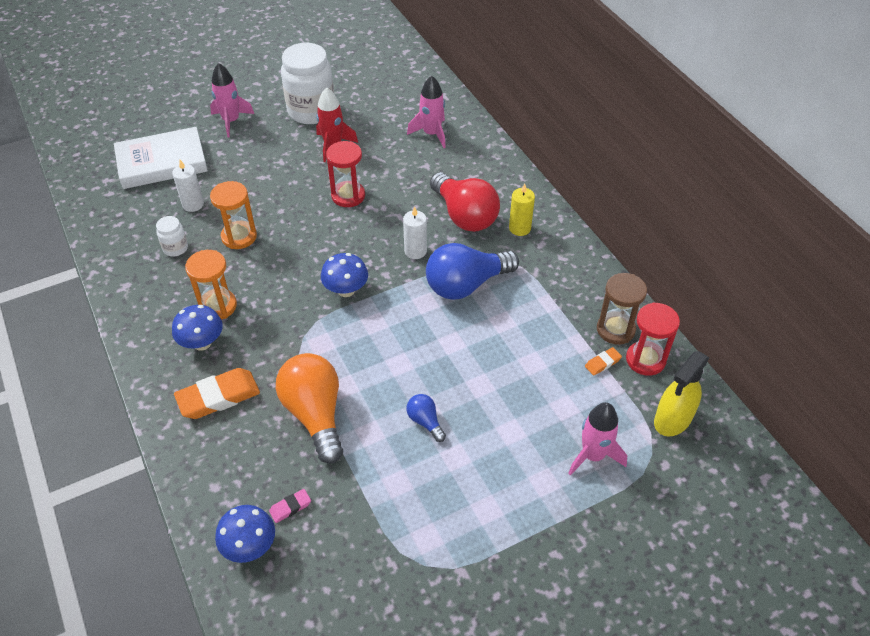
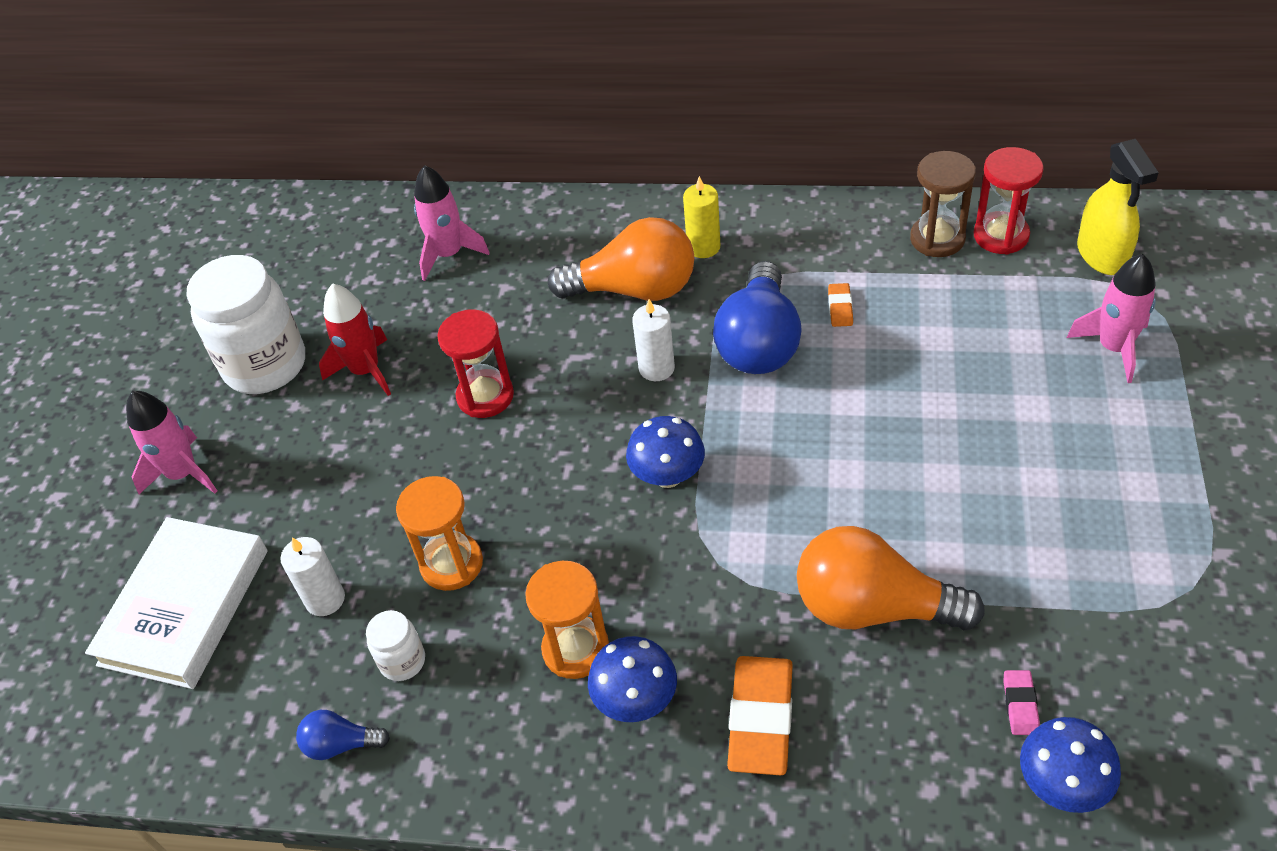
camera: 50 degrees left, 0 degrees up
blue light bulb [407,394,446,442] -> blue light bulb moved to [296,710,390,760]
red light bulb [430,172,500,232] -> orange light bulb [548,217,694,301]
orange eraser [585,347,622,376] -> orange eraser moved to [828,283,853,327]

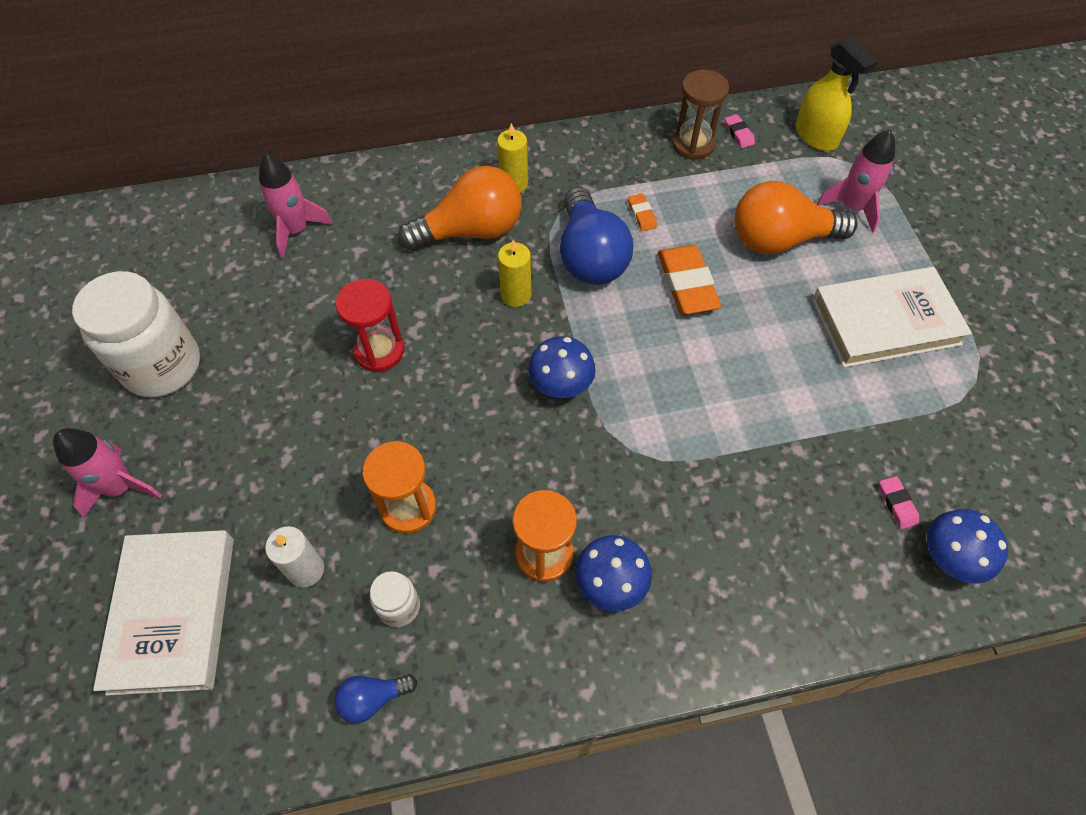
camera: 25 degrees left, 10 degrees up
red rocket [319,283,391,396] -> none
white candle [632,299,675,381] -> yellow candle [498,239,531,307]
orange eraser [727,656,793,775] -> orange eraser moved to [658,245,721,314]
orange light bulb [797,526,985,630] -> orange light bulb moved to [734,181,858,255]
red hourglass [973,147,1044,254] -> pink eraser [724,114,755,148]
none -> white book [812,267,972,368]

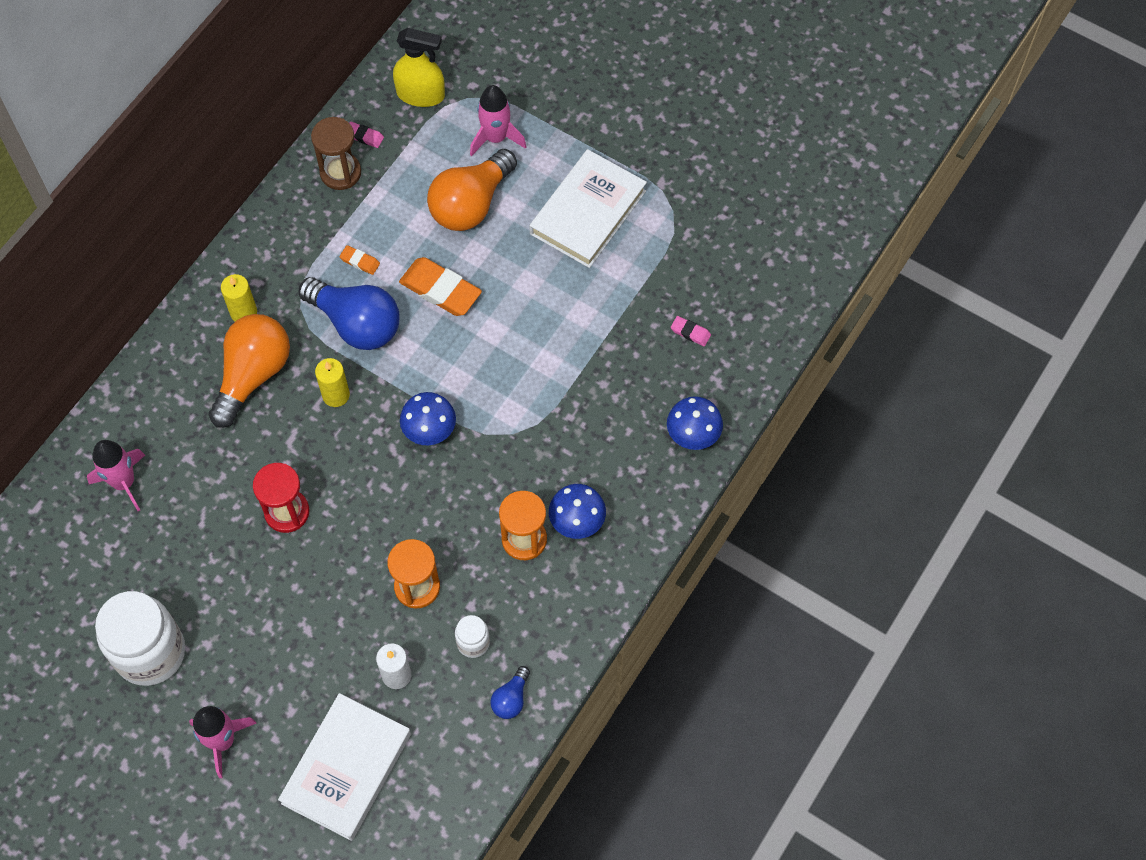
camera: 45 degrees left, 5 degrees up
white book [93,530,234,696] -> white book turned 75 degrees clockwise [278,693,411,841]
blue mushroom [927,509,1008,583] -> blue mushroom moved to [667,396,723,450]

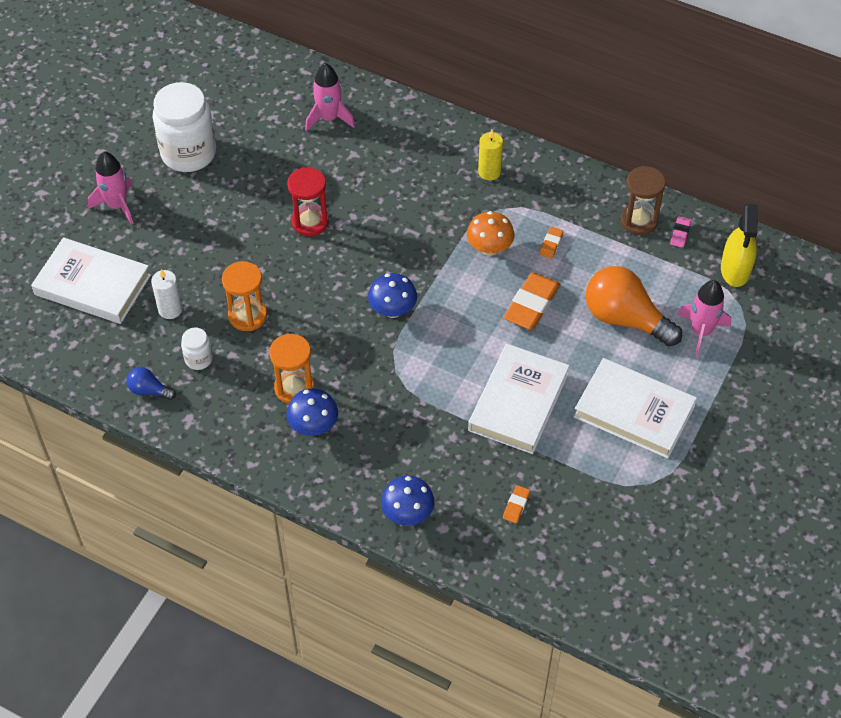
camera: 85 degrees right, 10 degrees down
orange light bulb [209,314,290,428] -> none
blue light bulb [298,277,400,350] -> orange mushroom [467,211,514,256]
yellow candle [315,358,350,407] -> none
pink eraser [671,316,711,346] -> orange eraser [503,485,530,524]
none -> white book [468,344,570,454]

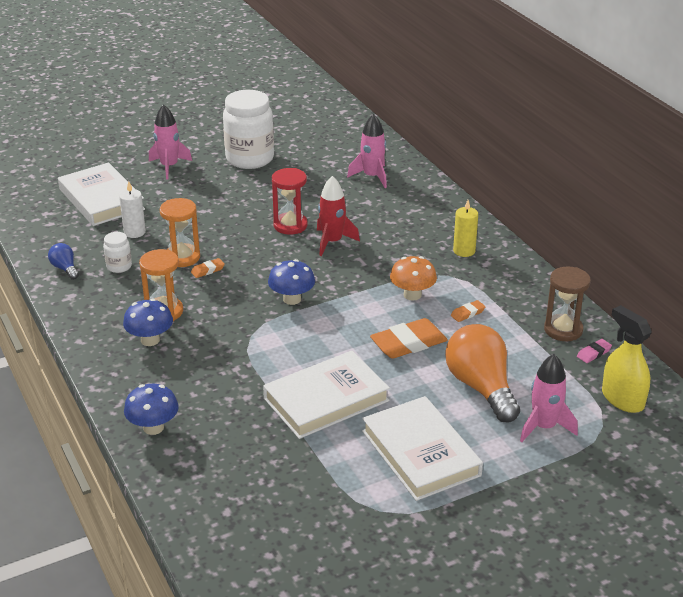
camera: 35 degrees right, 20 degrees down
orange eraser [503,485,530,524] -> orange eraser moved to [191,258,225,278]
yellow spray bottle [721,204,758,287] -> yellow spray bottle turned 105 degrees clockwise [602,305,652,413]
none -> red rocket [317,176,360,256]

